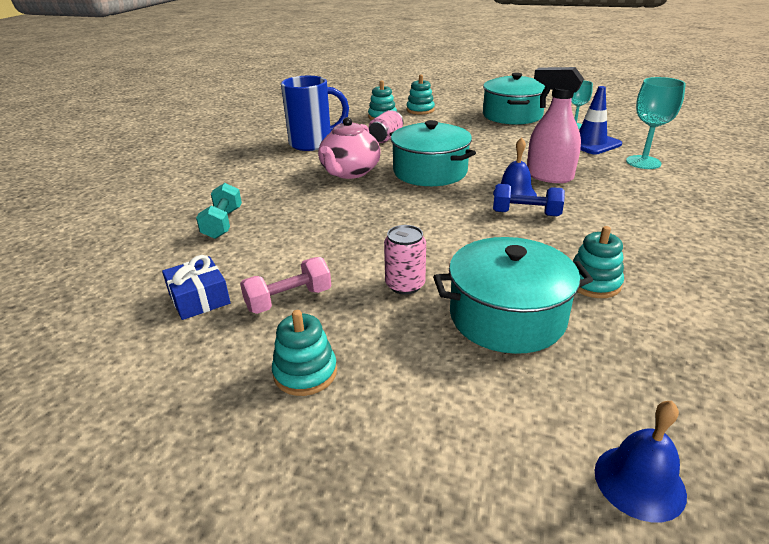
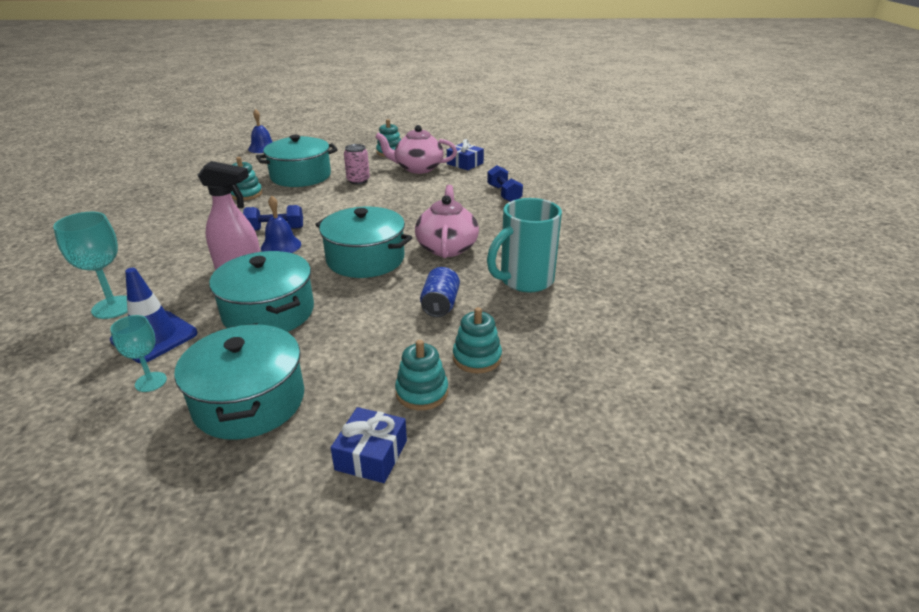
camera: 160 degrees right, 0 degrees up
turquoise dumbbell [196,183,242,239] -> blue dumbbell [487,165,523,202]
pink dumbbell [240,257,331,314] -> pink teapot [375,125,457,174]
blue mug [281,76,349,151] -> turquoise mug [487,198,562,293]
pink can [368,110,404,143] -> blue can [420,267,460,317]
none -> turquoise pot [209,251,314,332]
none -> blue gift [331,407,407,483]

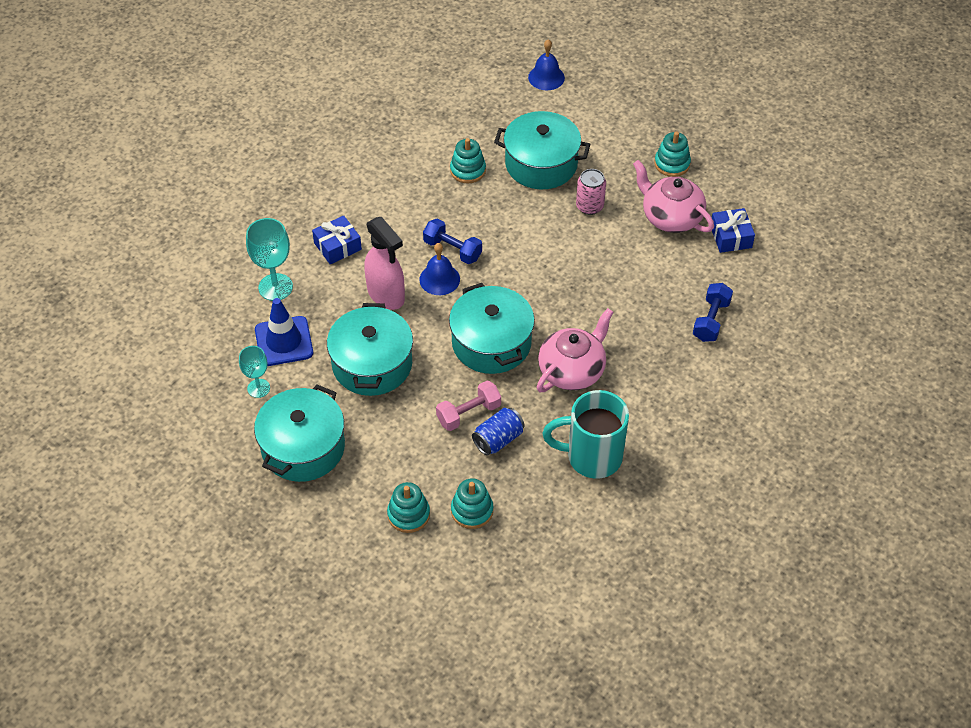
camera: 40 degrees right, 20 degrees up
blue gift [331,407,407,483] -> blue gift moved to [312,215,362,264]
none -> pink dumbbell [436,381,501,431]

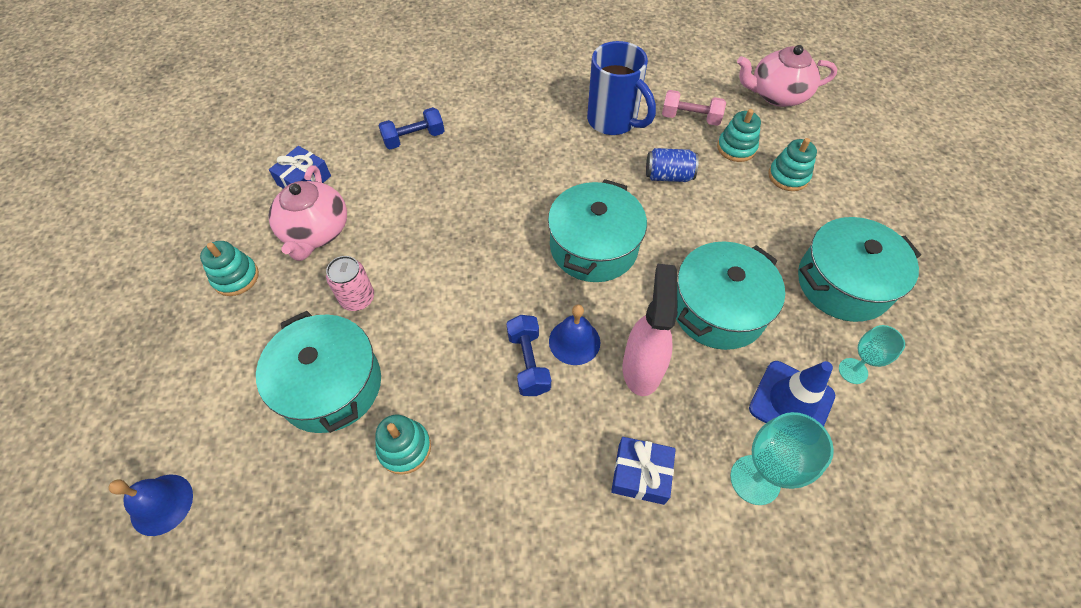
camera: 135 degrees left, 5 degrees up
pink dumbbell [436,381,501,431] -> pink dumbbell moved to [662,90,726,126]
pink teapot [537,308,613,392] -> pink teapot moved to [737,45,837,107]
turquoise mug [543,390,629,479] -> blue mug [587,41,656,135]

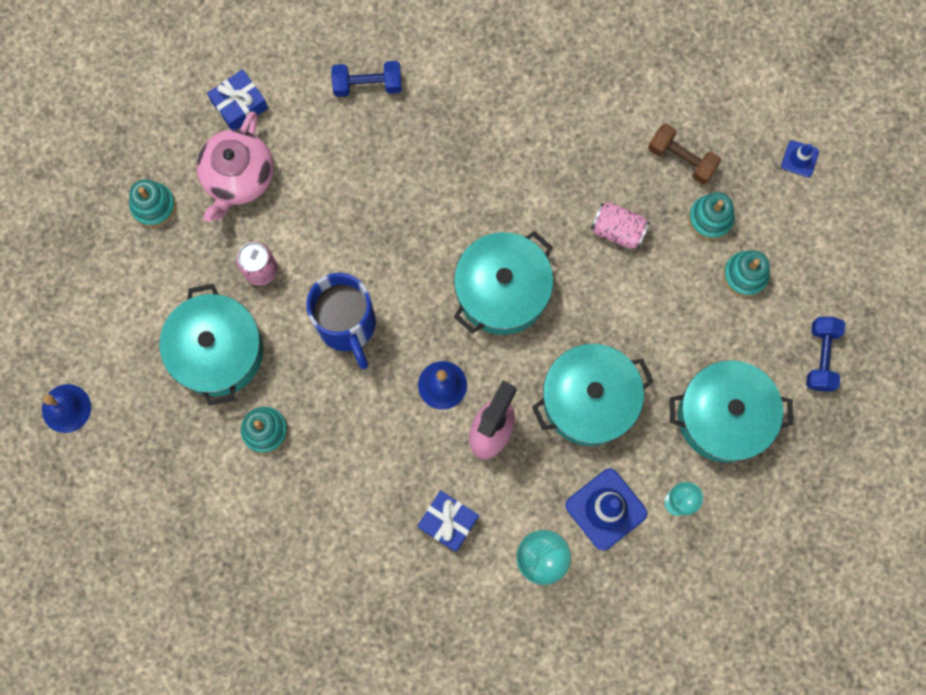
camera: 20 degrees right, 20 degrees up
blue dumbbell [506,315,551,396] -> blue dumbbell moved to [806,317,845,392]
blue mug [587,41,656,135] -> blue mug moved to [306,273,376,369]
blue can [646,148,699,182] -> pink can [591,202,650,249]
pink dumbbell [662,90,726,126] -> brown dumbbell [648,123,721,184]
pink teapot [737,45,837,107] -> blue traffic cone [781,140,819,177]

